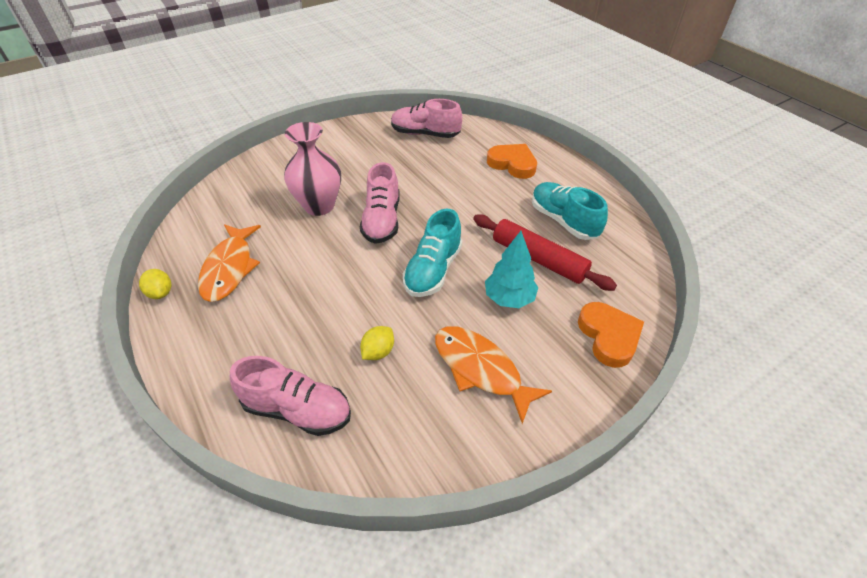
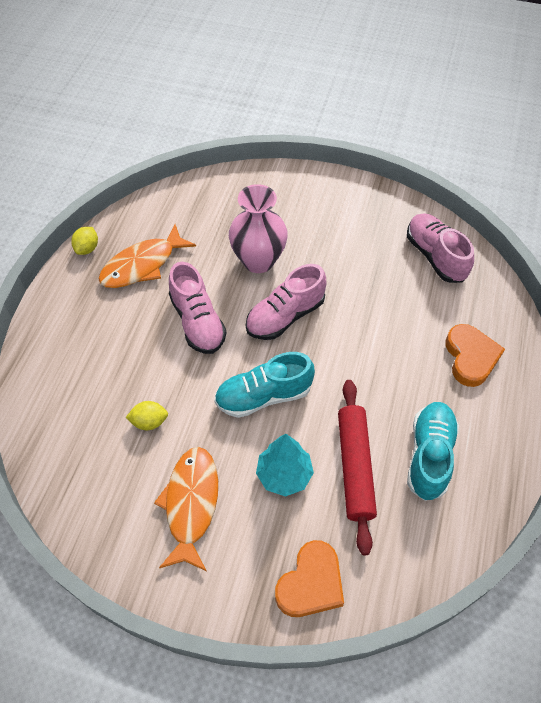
camera: 50 degrees right, 10 degrees up
pink shoe [230,356,351,436] -> pink shoe moved to [169,262,226,354]

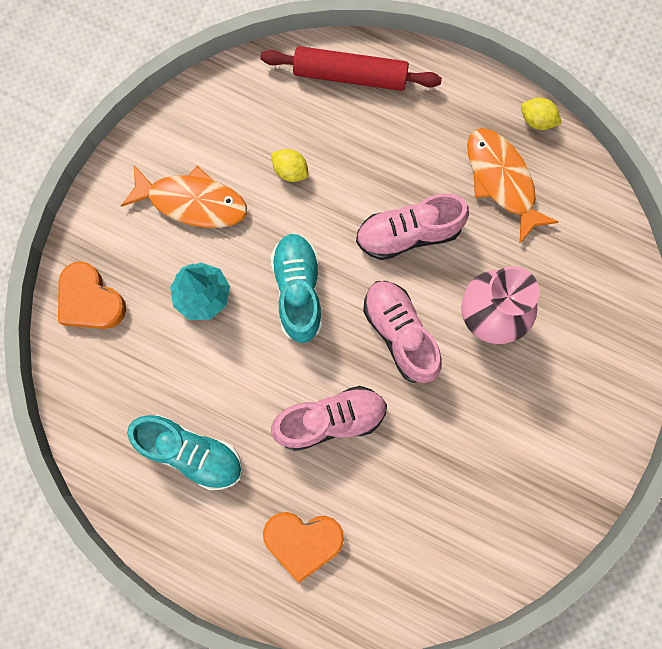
camera: 100 degrees right, 20 degrees up
yellow lemon [125,401,168,430] -> yellow lemon turned 60 degrees counterclockwise [271,149,309,182]
red rolling pin [338,380,377,555] -> red rolling pin moved to [260,46,442,91]
pink shoe [407,213,474,283] -> pink shoe moved to [271,386,387,451]

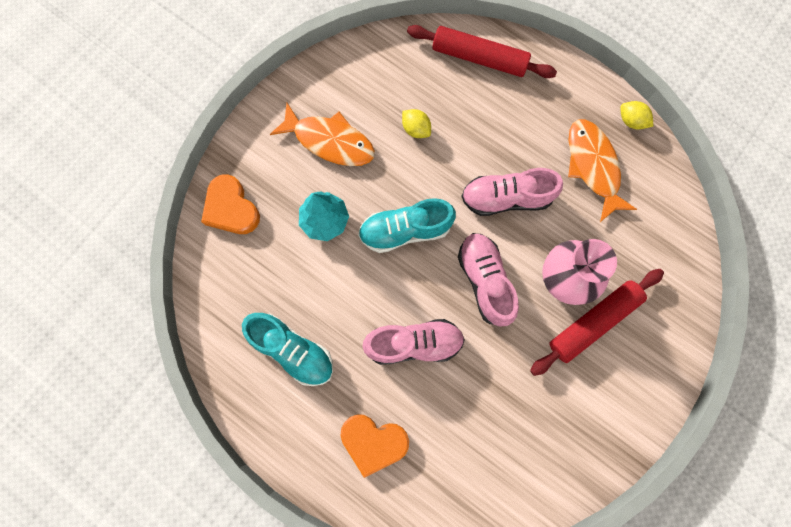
camera: 10 degrees right, 0 degrees up
turquoise shoe [271,233,323,343] -> turquoise shoe turned 105 degrees counterclockwise [358,198,456,253]
none -> red rolling pin [530,269,664,376]

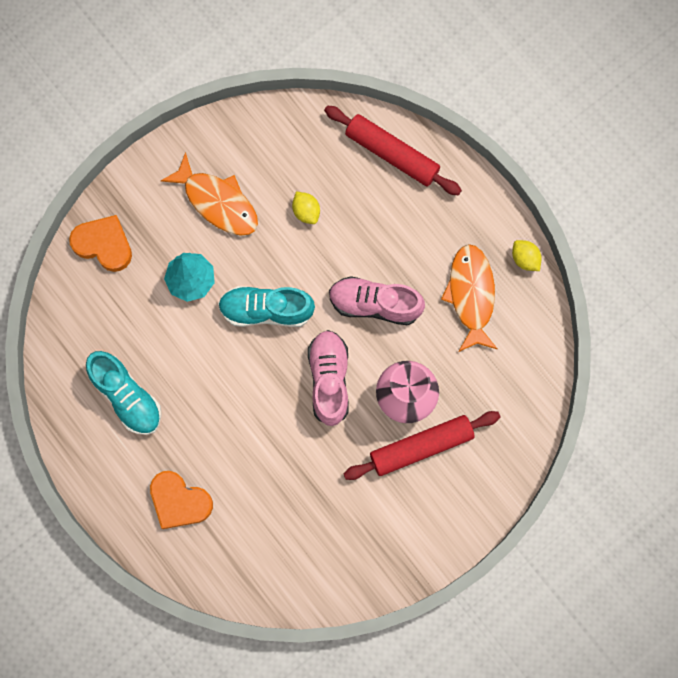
camera: 15 degrees right, 0 degrees up
orange heart [201,174,260,234] -> orange heart turned 135 degrees clockwise [69,215,132,272]
pink shoe [363,319,465,365] -> none

